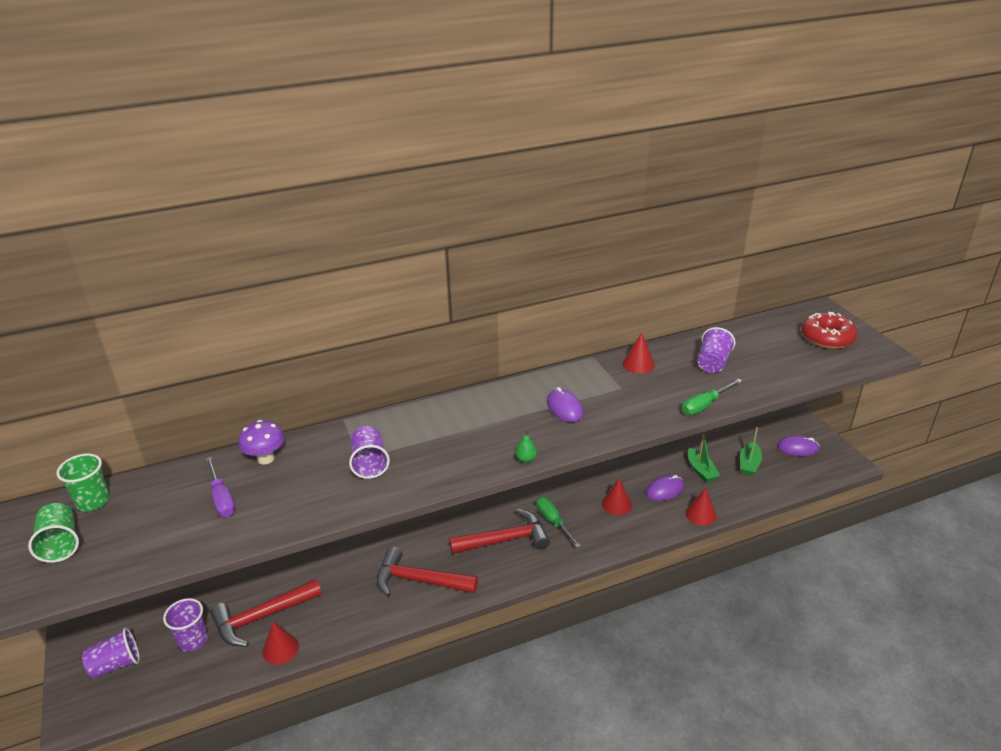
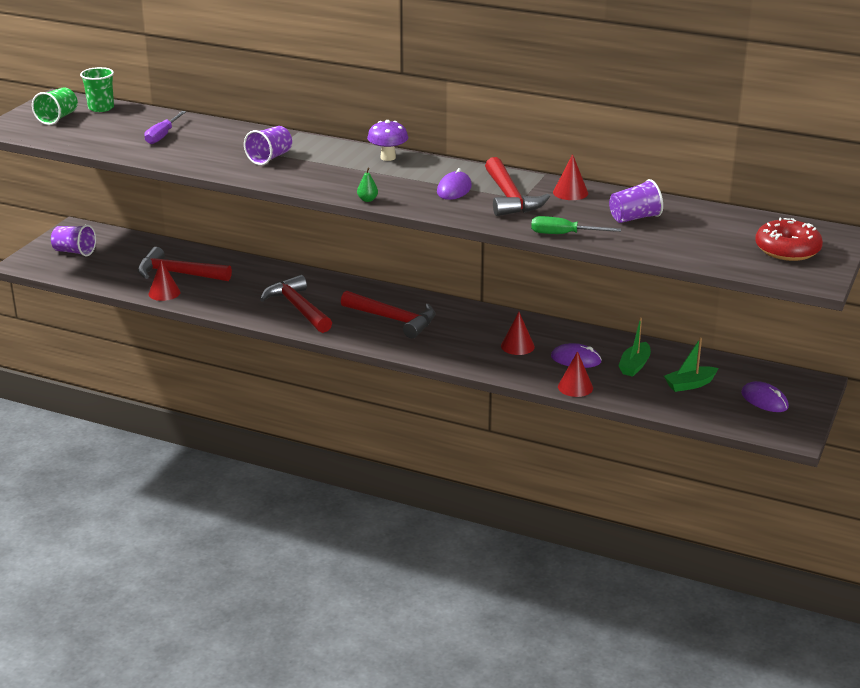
camera: 45 degrees right, 5 degrees down
purple cup [163,598,208,652] -> none
purple mushroom [238,420,285,464] -> purple mushroom moved to [367,120,408,161]
green screwdriver [536,497,581,547] -> none
none -> red hammer [485,157,550,216]

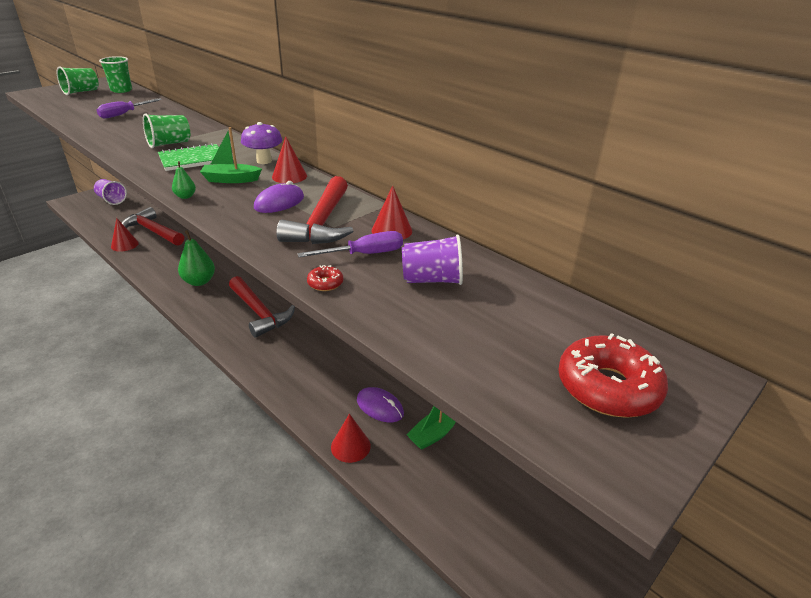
camera: 20 degrees right, 5 degrees up
purple cup [244,126,292,165] -> green cup [143,113,190,148]
red hammer [260,275,332,333] -> green pear [178,230,215,286]
red cone [501,312,535,355] -> red cone moved to [272,136,307,183]
green screwdriver [531,216,621,234] -> red donut [307,265,343,291]
green boat [664,337,718,392] -> green boat moved to [200,127,262,183]
purple mouse [741,381,789,412] -> none
none -> green notebook [158,143,219,171]
none -> purple screwdriver [297,231,403,257]

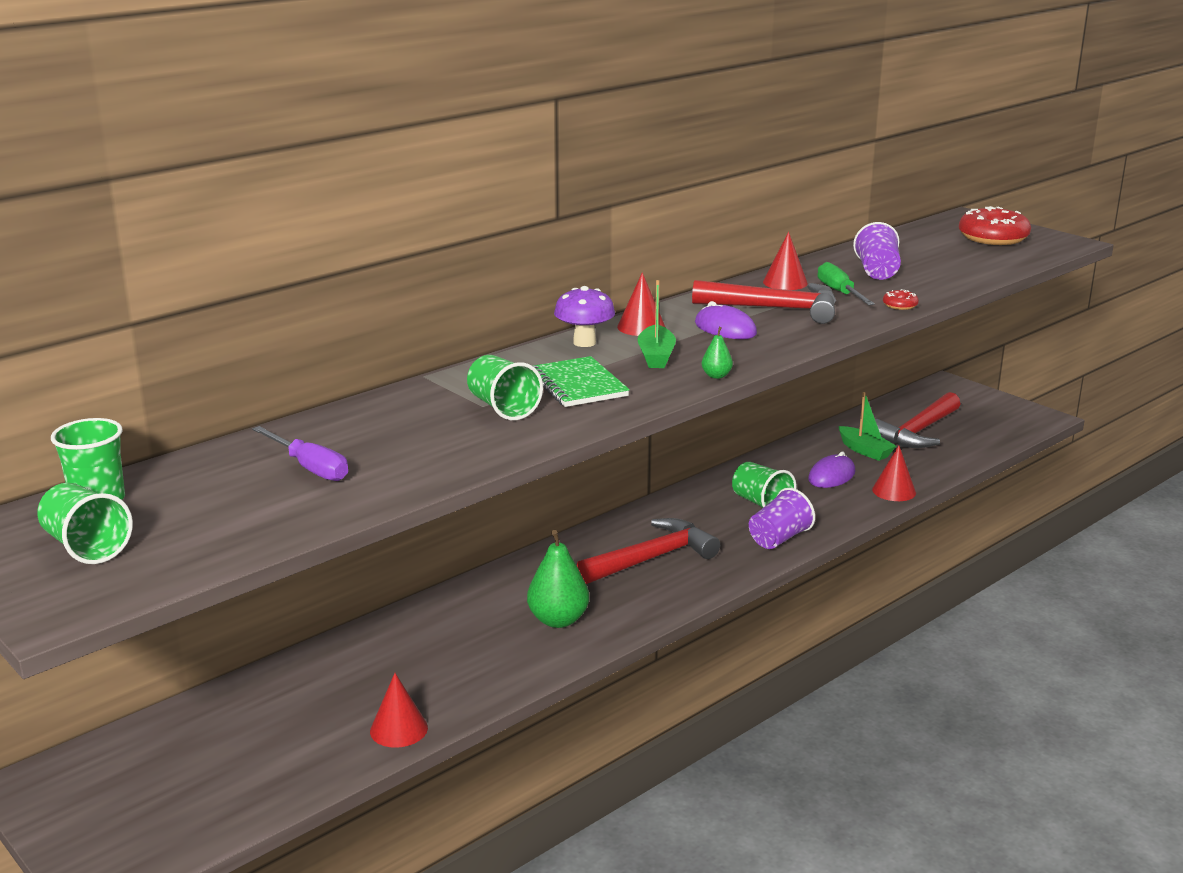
camera: 85 degrees left, 10 degrees down
purple cup [94,179,127,205] -> purple cup moved to [749,488,815,549]
red hammer [122,207,184,246] -> red hammer moved to [875,392,960,448]
purple screwdriver [297,231,403,257] -> green screwdriver [817,262,875,305]
none -> green cup [732,462,796,508]

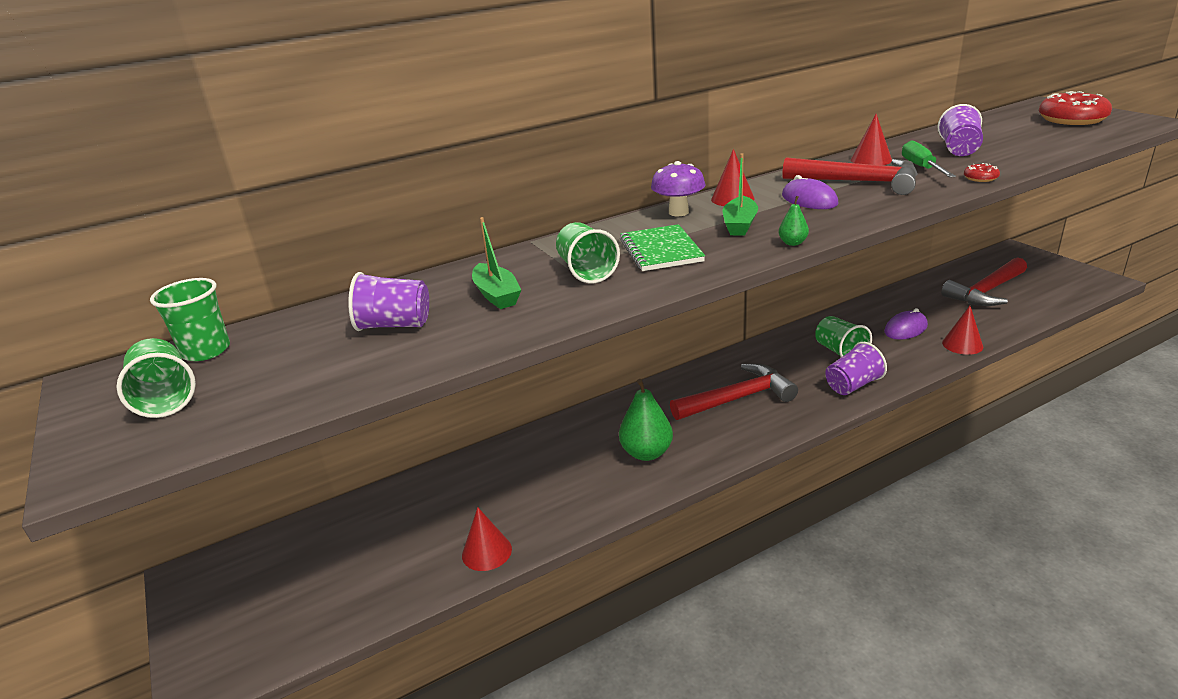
camera: 15 degrees right, 5 degrees up
purple screwdriver [252,426,348,481] -> purple cup [348,272,429,331]
green boat [839,392,896,461] -> green boat moved to [472,217,521,309]

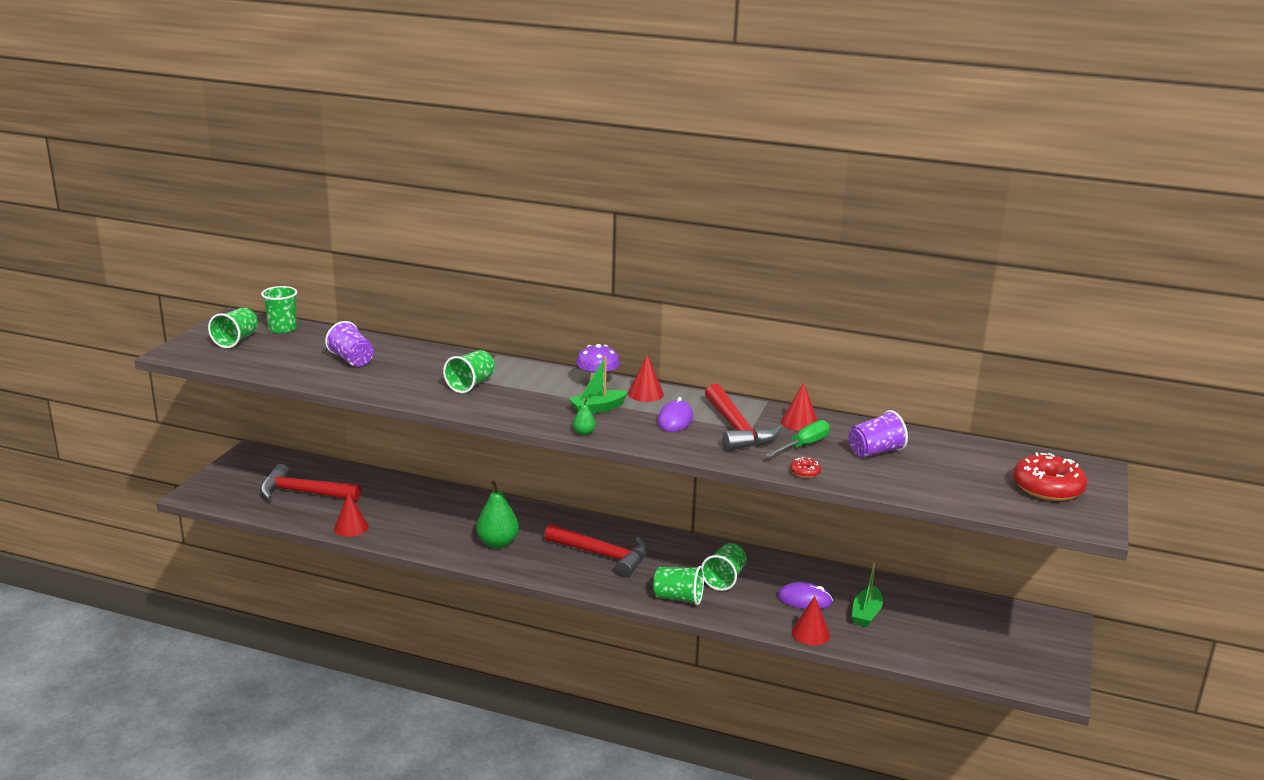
camera: 45 degrees right, 5 degrees down
green boat [472,217,521,309] -> green boat moved to [852,563,883,627]
green notebook [620,224,705,271] -> none
purple cup [825,342,887,395] -> green cup [653,566,704,605]
red hammer [941,257,1027,306] -> red hammer moved to [260,464,361,501]

